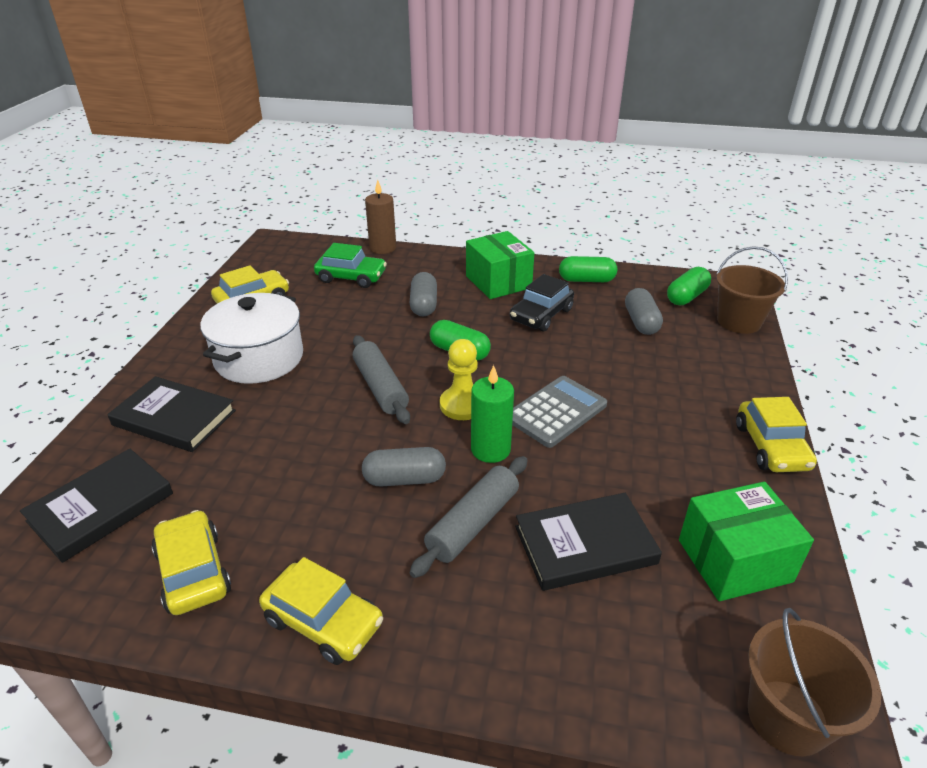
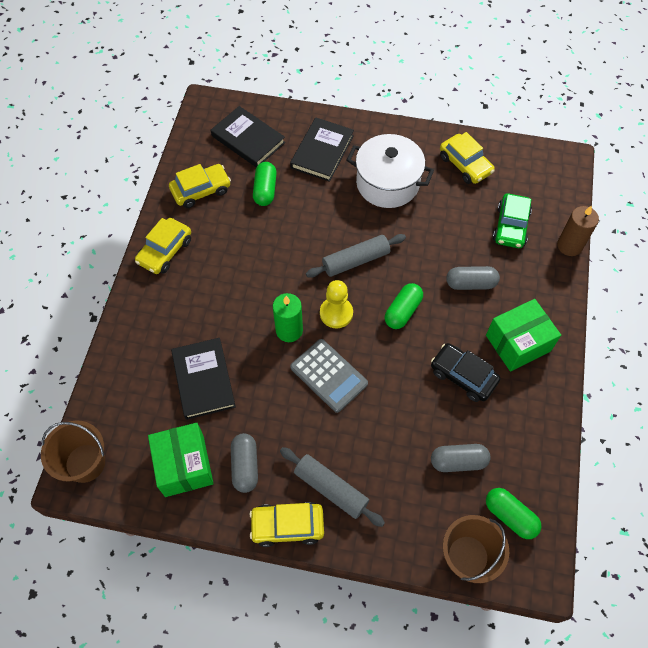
camera: 90 degrees right, 25 degrees up
grey capsule [362,447,446,487] -> grey capsule moved to [231,433,258,493]
grey rolling pin [410,456,528,578] -> grey rolling pin moved to [280,447,385,527]
green capsule [559,256,617,282] -> green capsule moved to [253,162,277,206]

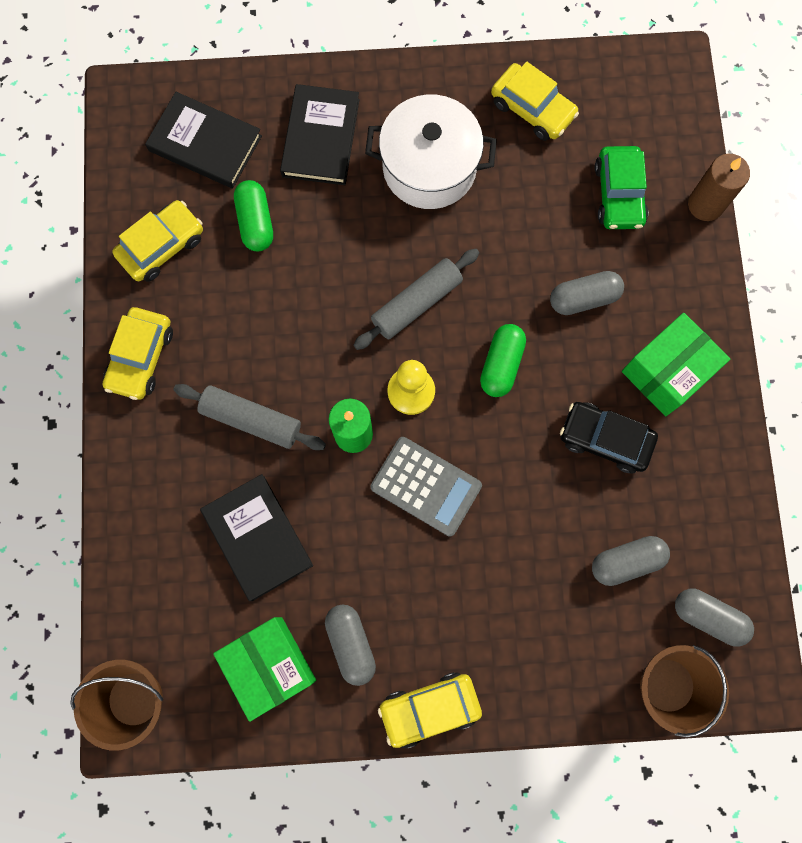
camera: 15 degrees left, 15 degrees up
grey rolling pin [280,447,385,527] -> grey rolling pin moved to [174,384,326,450]
green capsule [486,488,542,539] -> grey capsule [675,589,754,647]

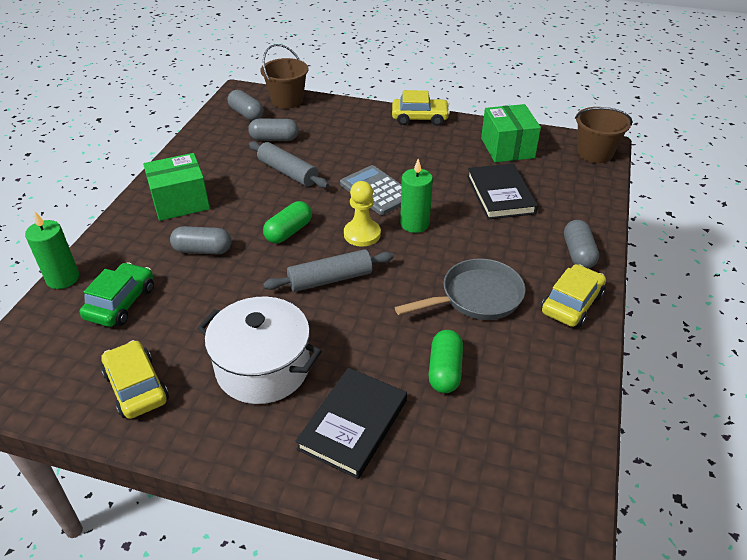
camera: 160 degrees left, 35 degrees down
yellow car [112,200,203,282] -> none
black book [145,92,262,188] -> none
grey rolling pin [174,384,326,450] -> grey rolling pin moved to [249,141,329,188]
grey capsule [325,605,376,686] -> grey capsule moved to [564,220,599,268]
black car [560,402,658,473] -> none
brown candle [688,154,750,221] -> green candle [25,212,79,289]
none -> grey pan [395,259,526,320]

